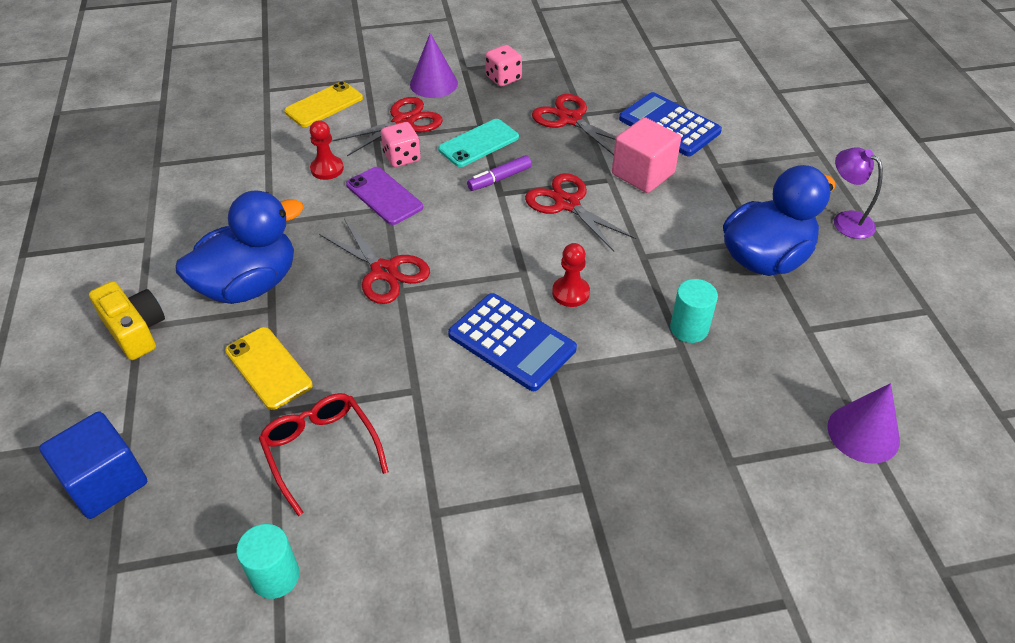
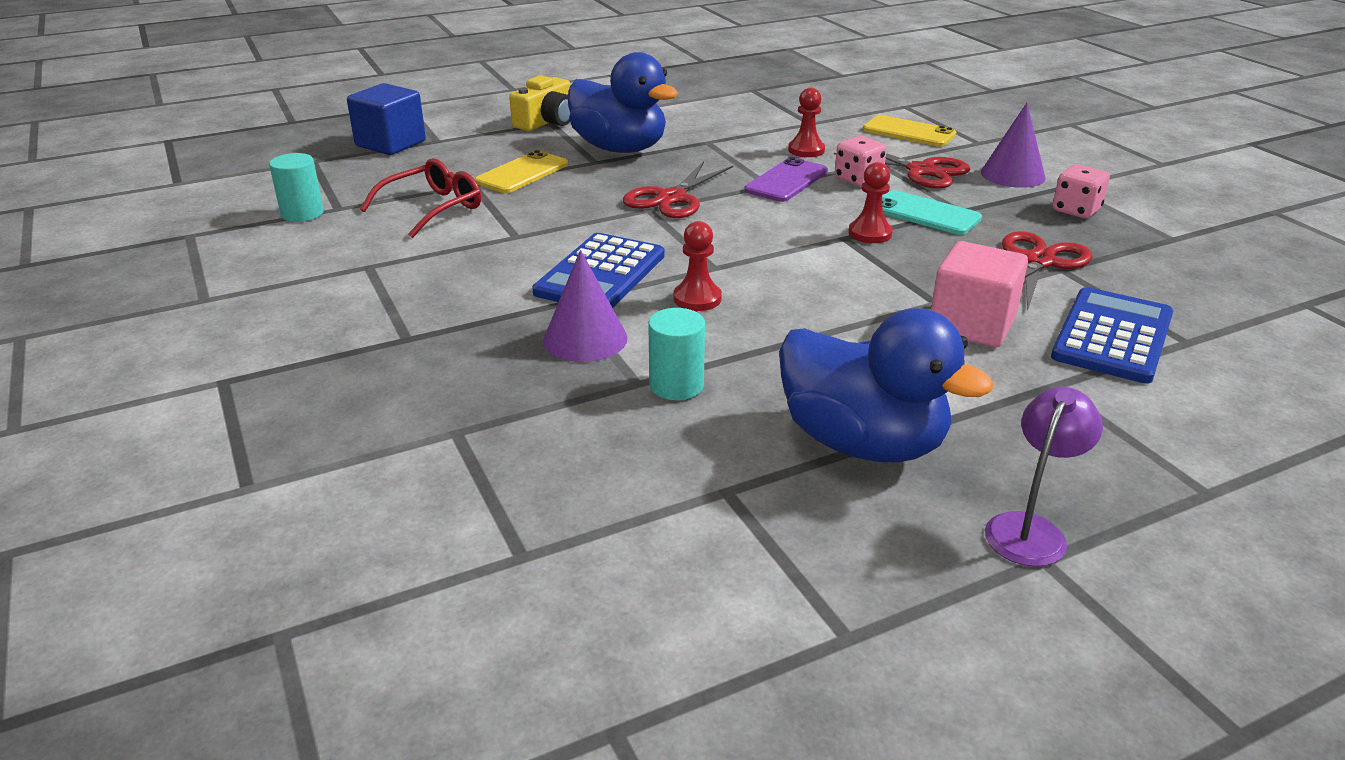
camera: 75 degrees right, 15 degrees down
purple marker [467,155,532,191] -> red pawn [849,162,893,243]
red scissors [525,173,636,251] -> none
purple cone [827,383,900,464] -> purple cone moved to [543,250,627,362]

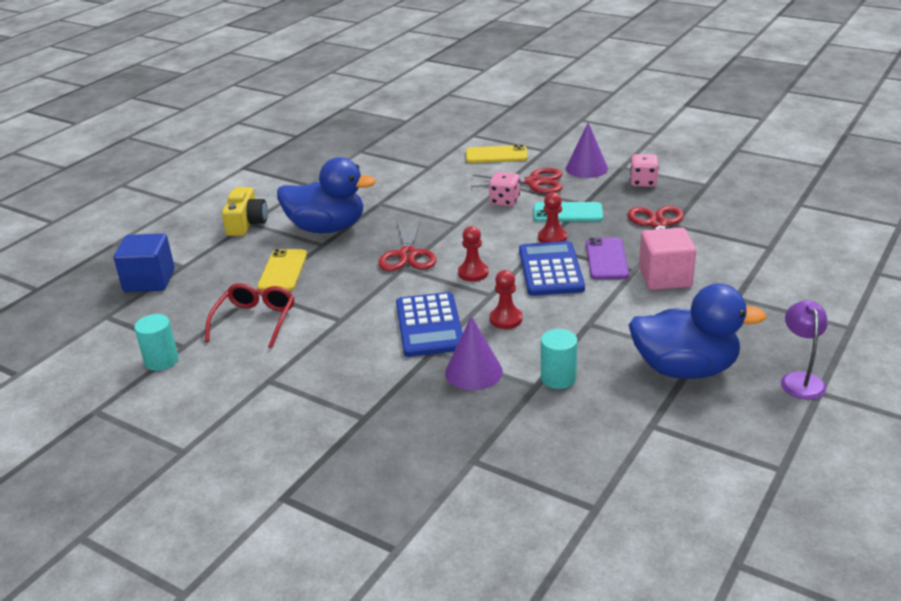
camera: 30 degrees left, 0 degrees up
purple phone [744,157,828,202] -> purple phone moved to [586,237,629,280]
red pawn [788,88,825,157] -> red pawn moved to [458,226,489,282]
blue calculator [1051,287,1173,384] -> blue calculator moved to [519,241,585,296]

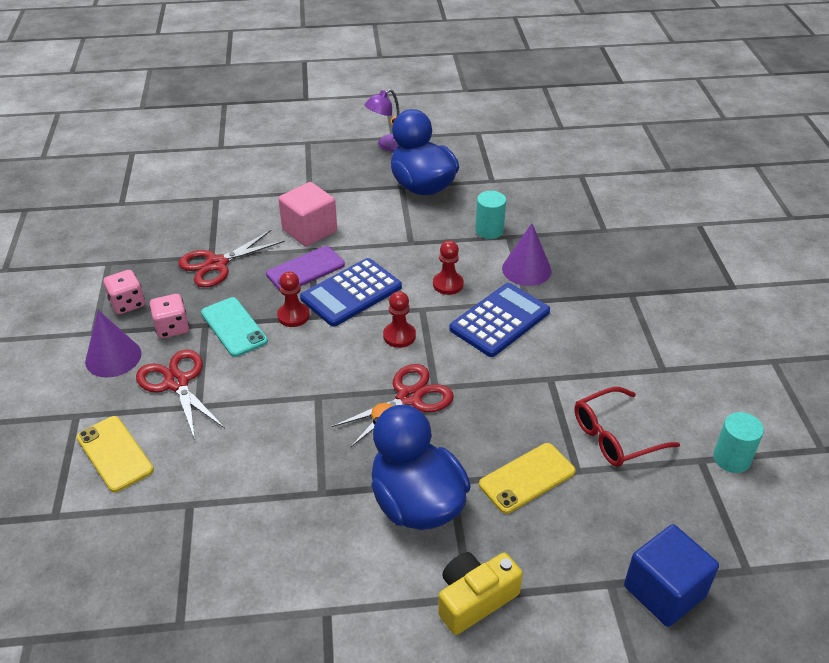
camera: 130 degrees left, 10 degrees up
pink dice [489,172,520,207] -> pink dice moved to [149,294,189,338]

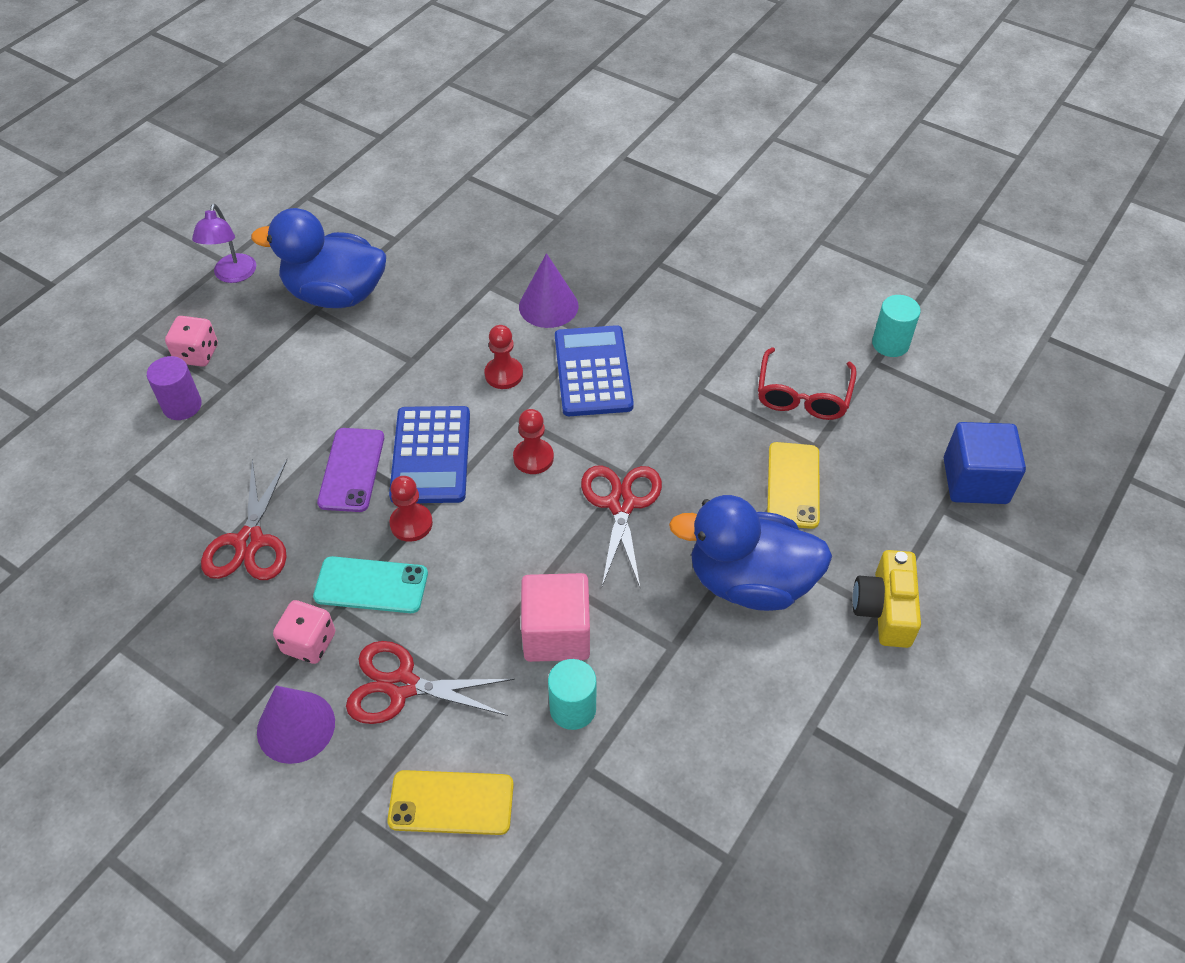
camera: 50 degrees left, 10 degrees up
pink dice [103,270,145,314] -> pink dice moved to [165,316,218,367]
pink cube [278,182,337,247] -> pink cube moved to [521,573,590,662]
turquoise cylinder [475,191,506,239] -> turquoise cylinder moved to [548,659,596,730]
none -> purple cylinder [147,356,202,420]

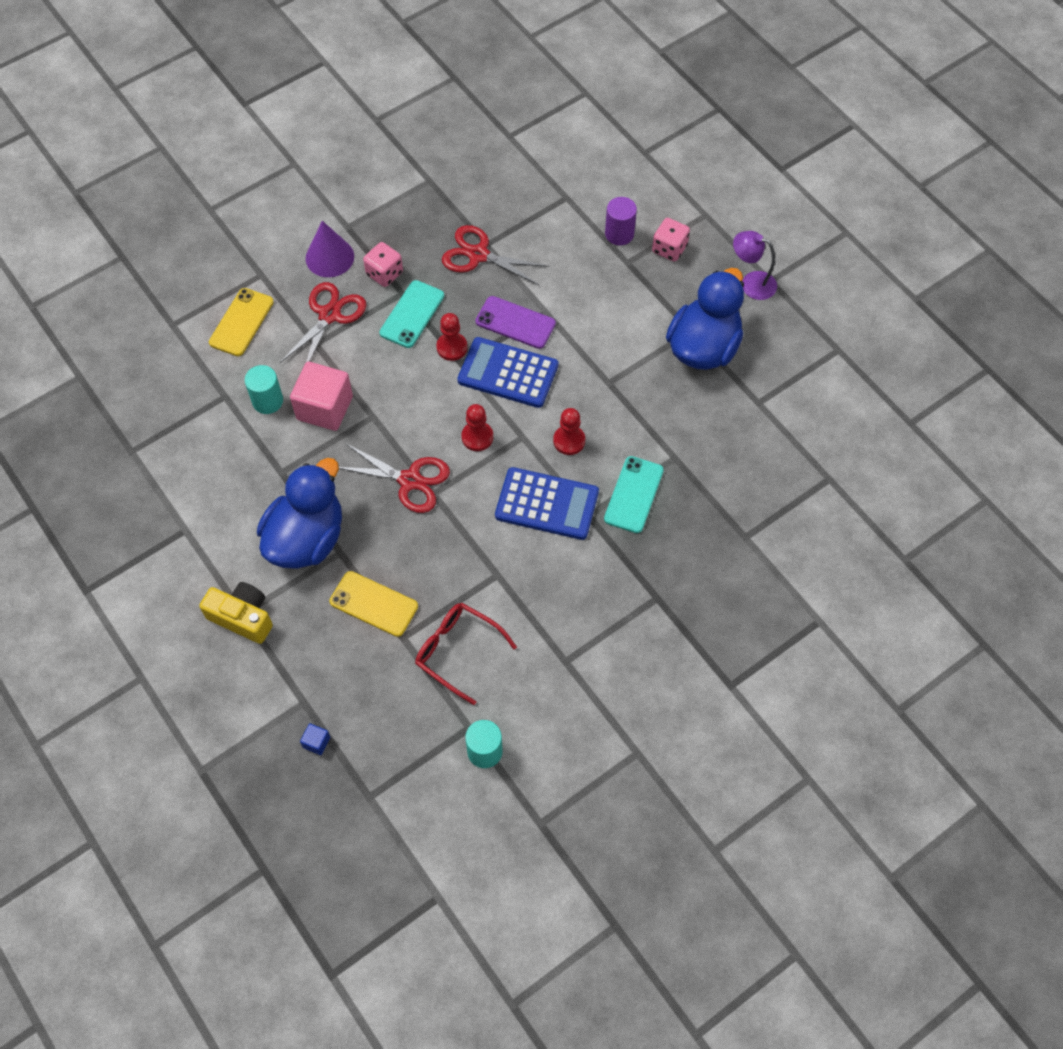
camera: 110 degrees right, 10 degrees up
purple cone [519,253,578,328] -> turquoise phone [604,456,664,533]
blue cube [944,422,1026,504] -> blue cube [300,723,330,755], size x0.42

